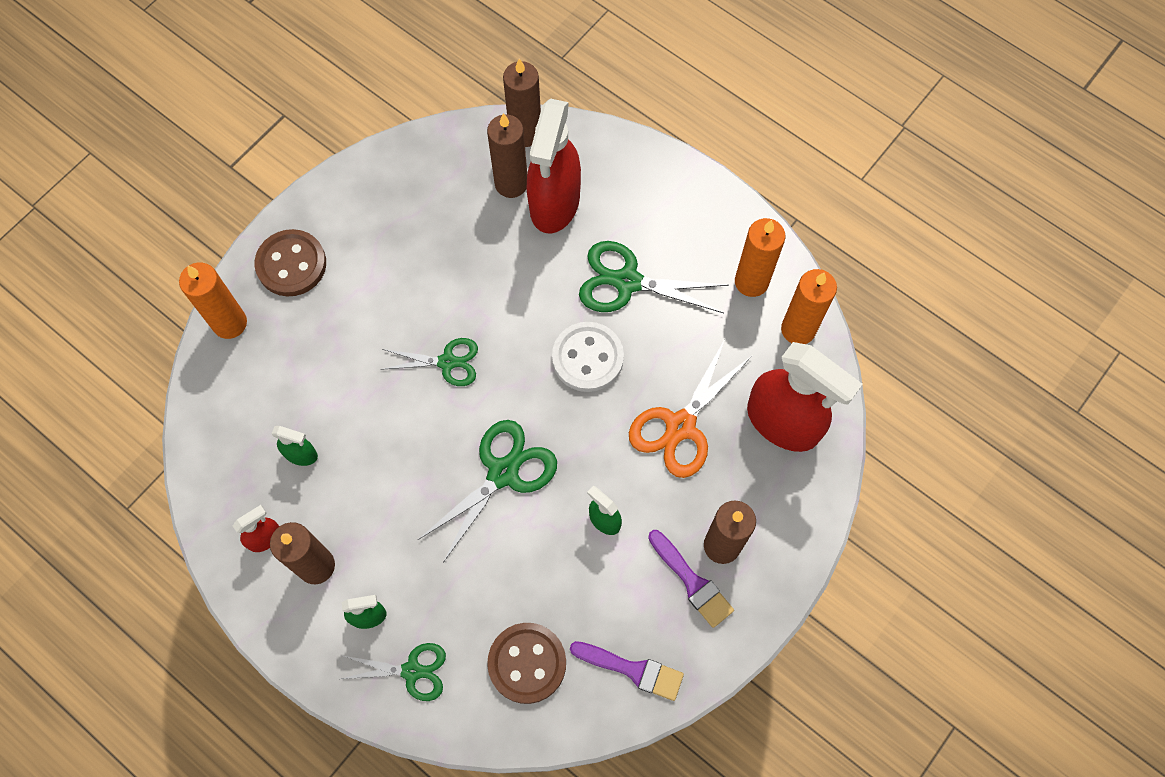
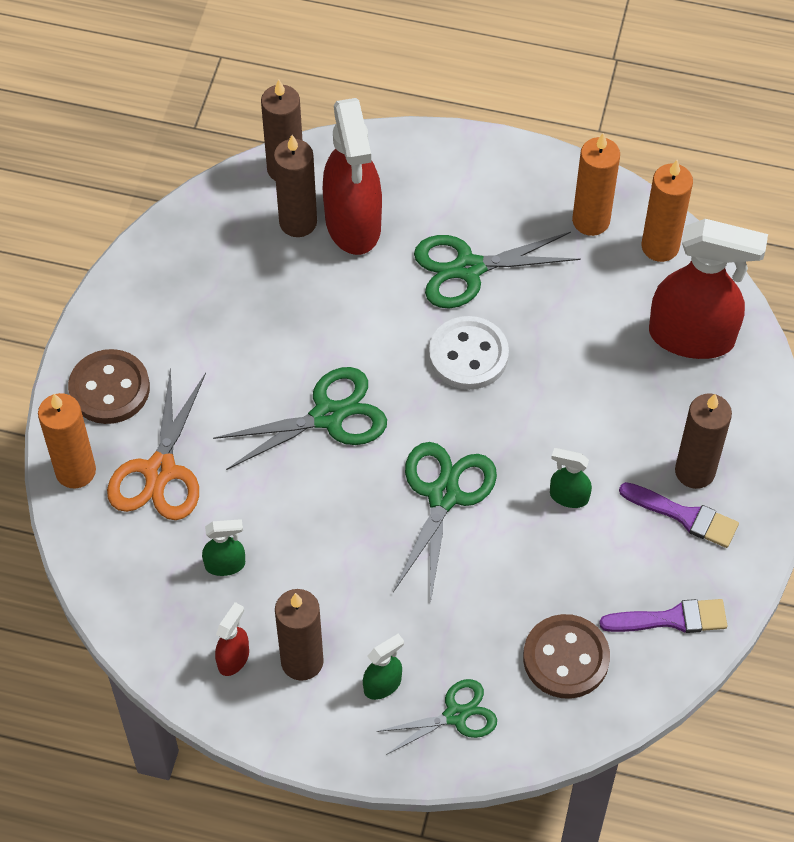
camera: 25 degrees left, 10 degrees down
green scissors [381,338,478,386] -> green scissors [213,367,387,470], size x1.55
orange scissors [629,339,753,478] -> orange scissors moved to [107,368,206,520]

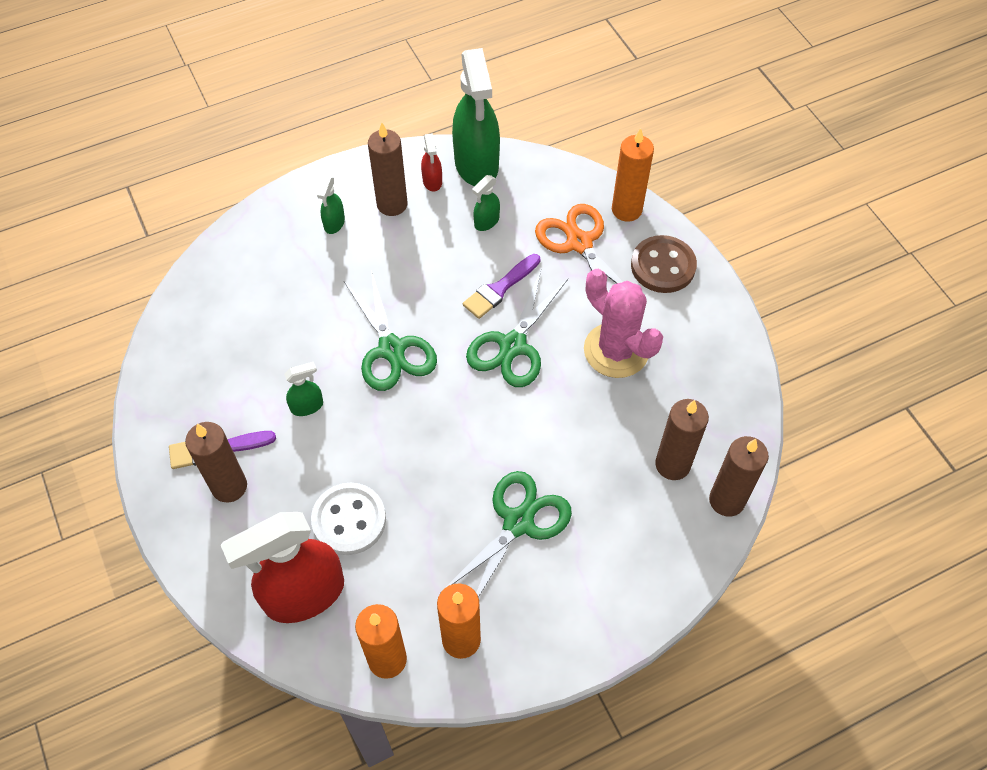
camera: 140 degrees right, 0 degrees up
red spray bottle [323,98,382,255] -> none
green scissors [376,679,497,755] -> none
white button [429,316,509,390] -> white button moved to [311,483,386,555]
brown button [523,614,610,699] -> none
purple brush [599,599,727,633] -> purple brush moved to [463,254,540,319]
none -> green spray bottle [452,48,500,186]
none -> pink cactus [584,269,663,378]

